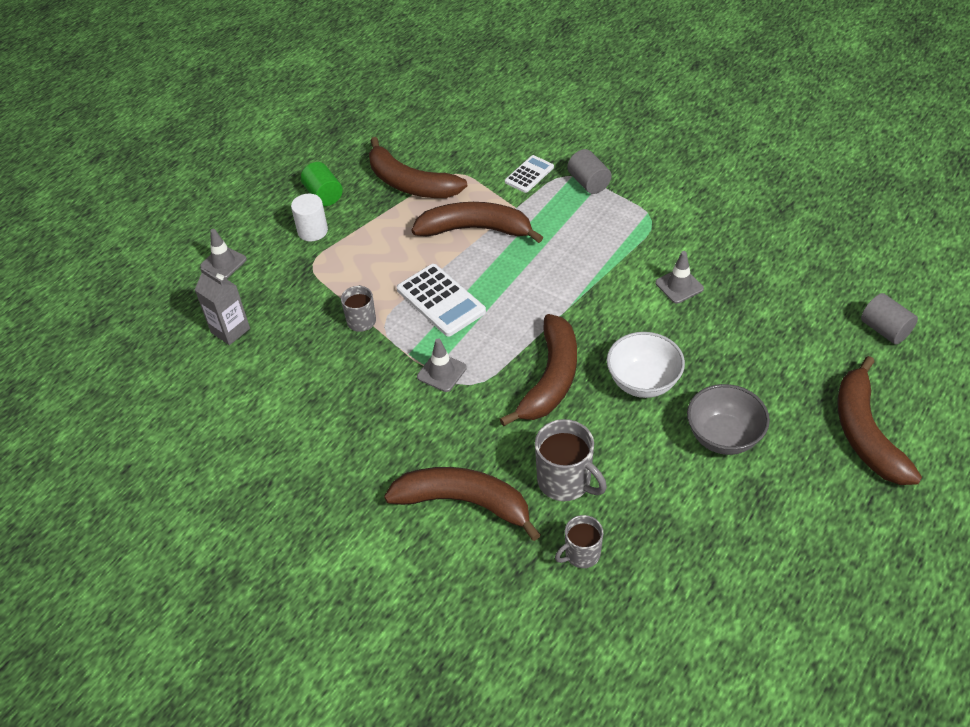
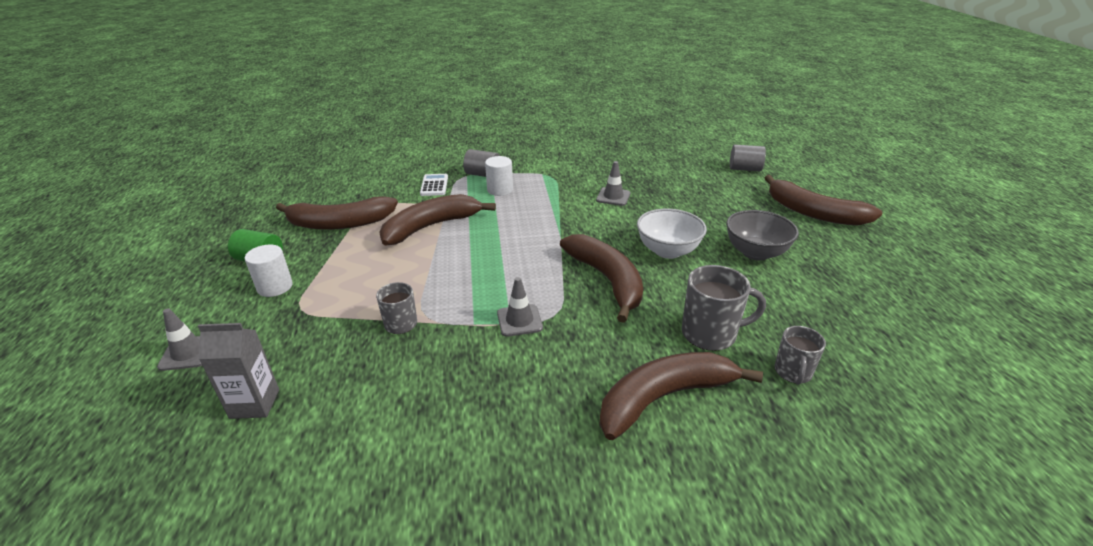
camera: 45 degrees left, 15 degrees down
white calculator [397,264,486,337] -> none
none -> white cylinder [485,156,513,196]

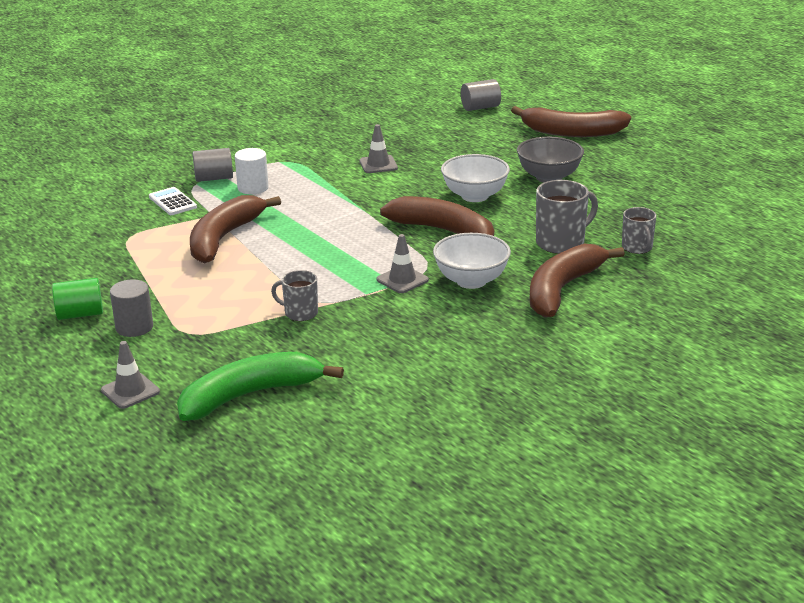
camera: 30 degrees left, 5 degrees down
grey carton [198,323,279,419] -> green banana [177,352,344,421]
white cylinder [245,245,293,297] -> grey cylinder [110,279,153,337]
brown banana [276,196,398,230] -> none
none -> white bowl [433,233,511,289]

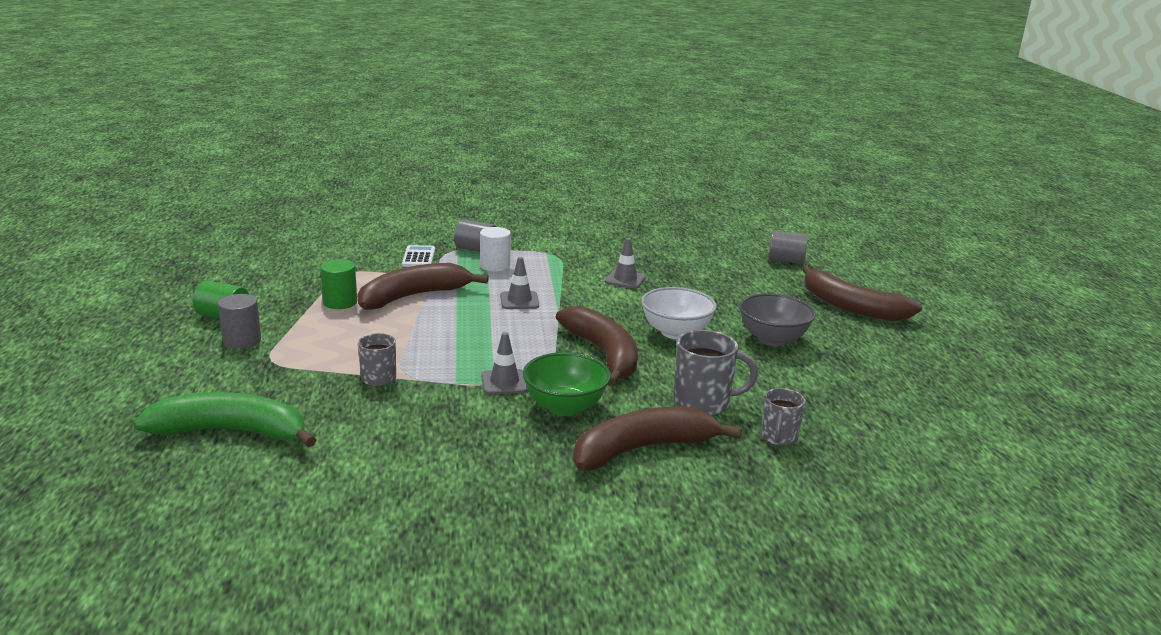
camera: 30 degrees right, 5 degrees down
grey traffic cone [101,341,160,409] -> grey traffic cone moved to [500,257,539,309]
white bowl [433,233,511,289] -> green bowl [523,352,611,416]
none -> green cylinder [320,259,357,309]

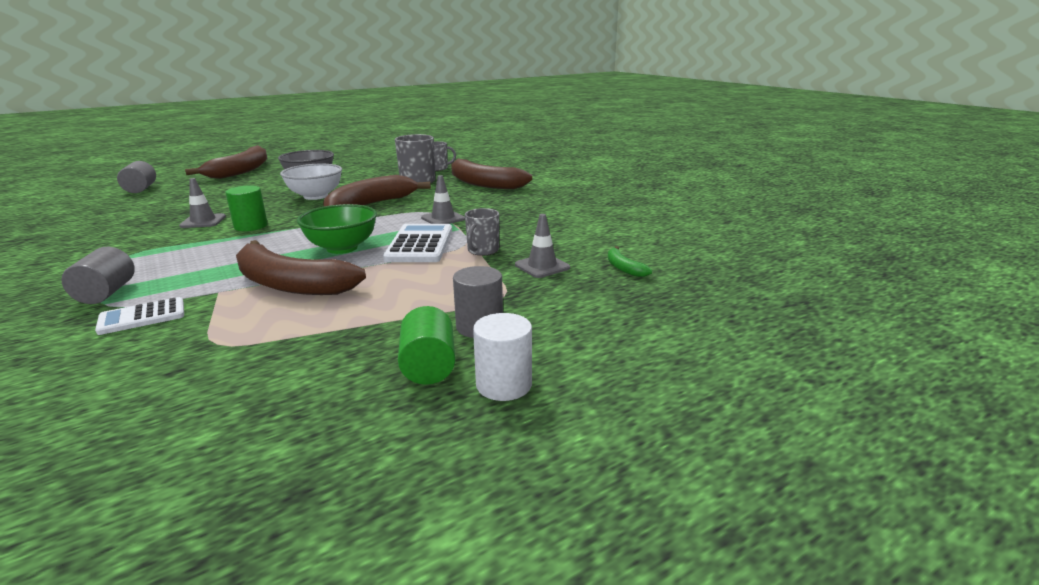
camera: 115 degrees left, 0 degrees up
green banana [133,392,316,447] -> green banana [608,246,652,277], size x0.43
green cylinder [320,259,357,309] -> green cylinder moved to [225,185,268,231]
white cylinder [480,227,511,272] -> white cylinder moved to [473,313,532,401]
grey traffic cone [500,257,539,309] -> grey traffic cone moved to [515,214,570,278]
green bowl [523,352,611,416] -> green bowl moved to [297,204,377,254]
none -> white calculator [383,224,452,262]

